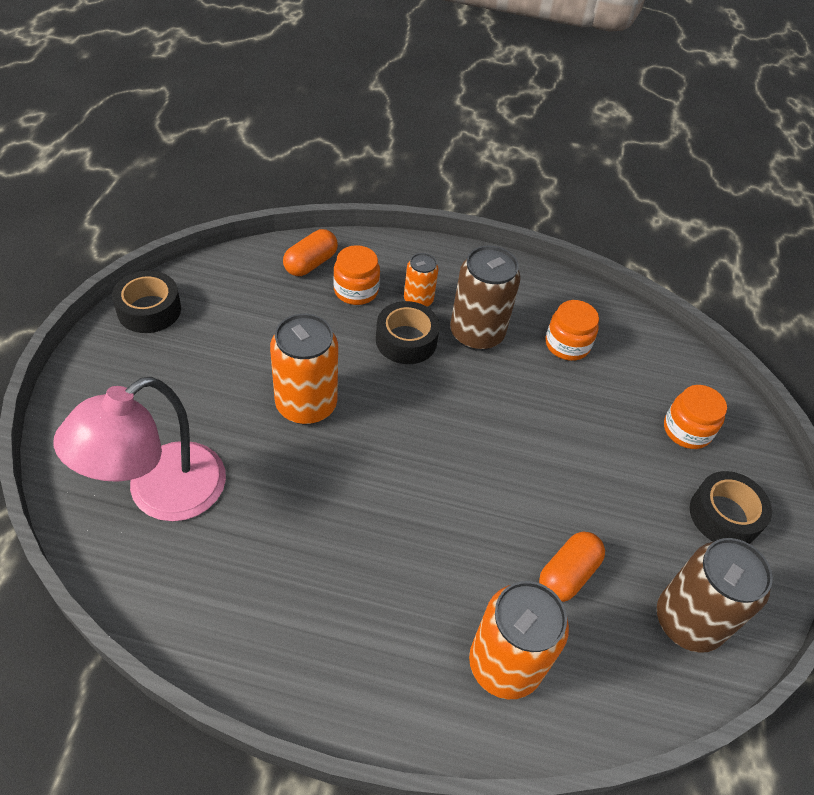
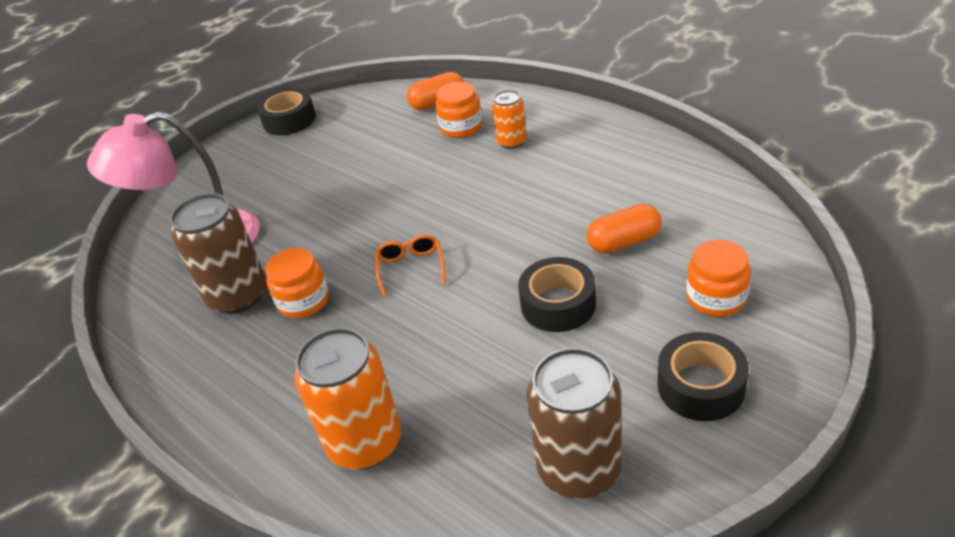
camera: 40 degrees right, 10 degrees down
orange can [270,314,338,424] -> none
black tape [376,301,440,364] -> black tape moved to [518,257,596,332]
brown can [450,246,521,351] -> brown can moved to [170,193,266,314]
orange capsule [539,531,605,602] -> orange capsule moved to [587,204,662,254]
orange jar [546,300,599,361] -> orange jar moved to [265,248,329,318]
none -> orange glasses [375,234,446,297]

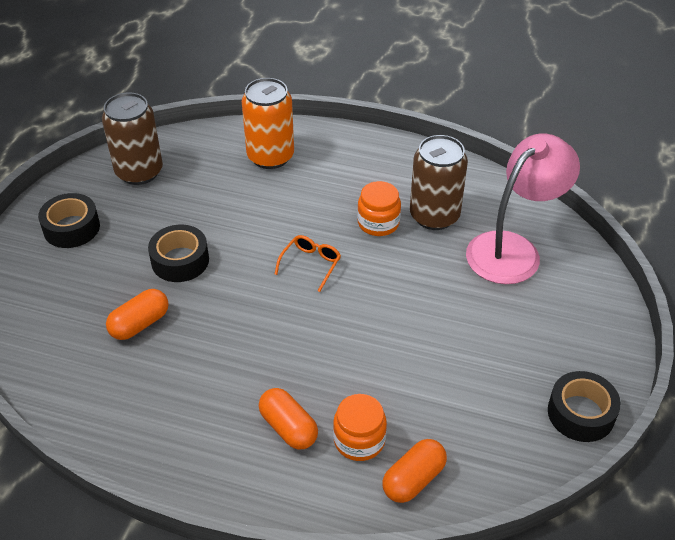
camera: 150 degrees right, 5 degrees up
orange glasses [375,234,446,297] -> orange glasses turned 120 degrees counterclockwise [275,235,341,292]
orange can [492,90,527,149] -> orange capsule [259,388,318,450]
orange jar [686,240,751,317] -> none

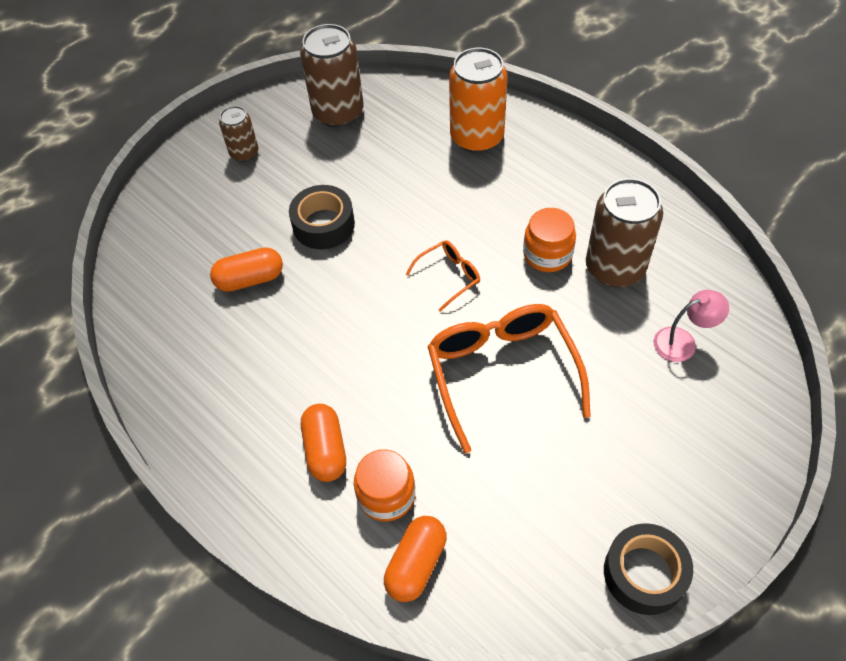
camera: 30 degrees right, 10 degrees up
black tape [38,193,100,248] -> brown can [219,106,258,162]
orange capsule [382,439,447,503] -> orange capsule turned 45 degrees counterclockwise [384,516,447,602]
pink lamp [466,133,580,284] -> pink lamp [654,290,729,362], size x0.46
none -> orange glasses [428,304,591,453]

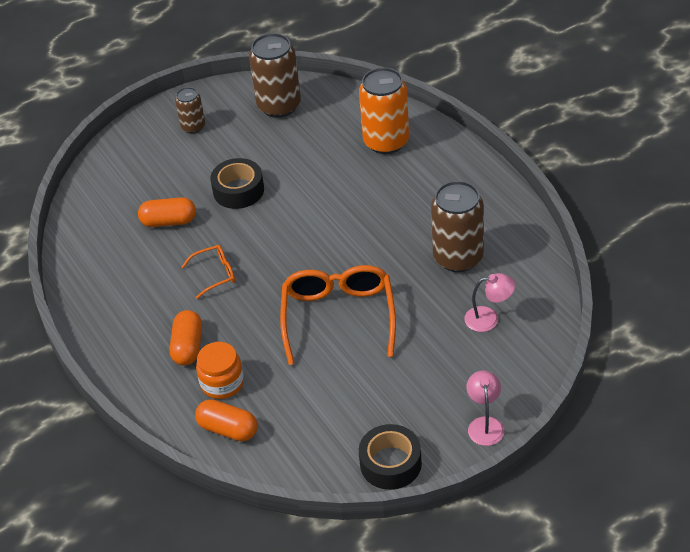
camera: 15 degrees right, 10 degrees down
orange capsule [384,516,447,602] -> orange capsule turned 75 degrees clockwise [195,399,258,441]
orange glasses [406,240,480,312] -> orange glasses moved to [182,245,235,299]
orange jar [523,208,576,272] -> none
none -> pink lamp [467,371,504,446]

